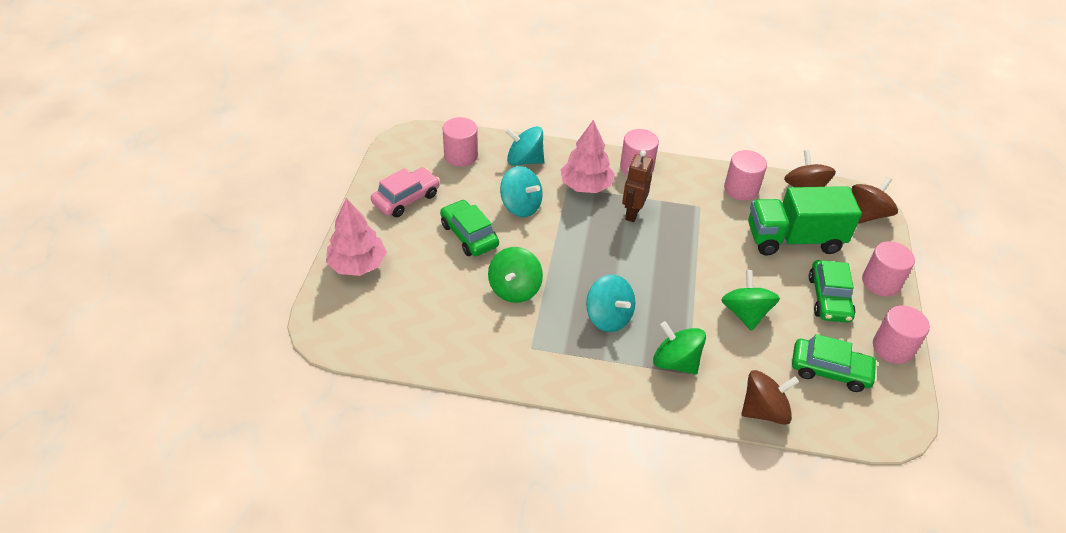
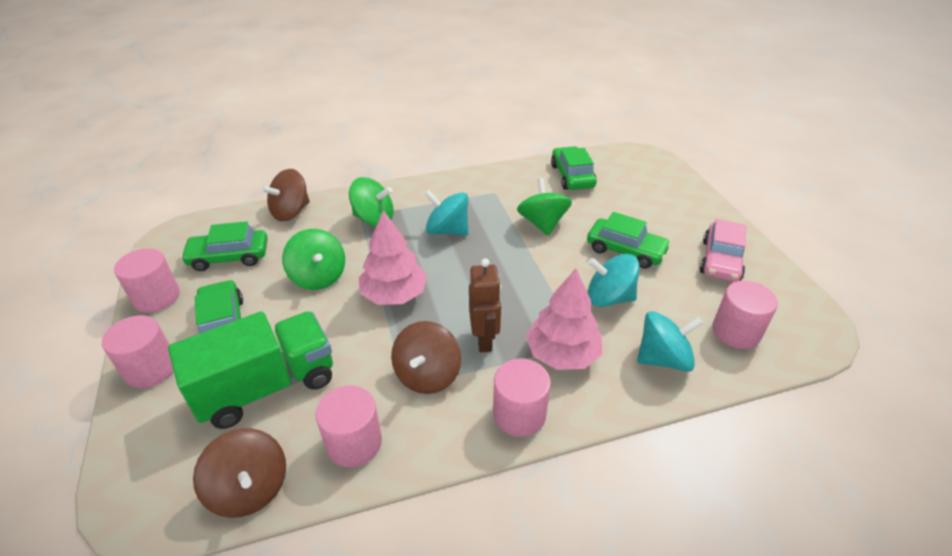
camera: 155 degrees right, 5 degrees down
pink tree [326,198,387,276] -> pink tree moved to [359,210,427,305]
brown spinning top [851,177,898,223] -> brown spinning top moved to [391,321,461,394]
none -> green car [551,146,597,190]

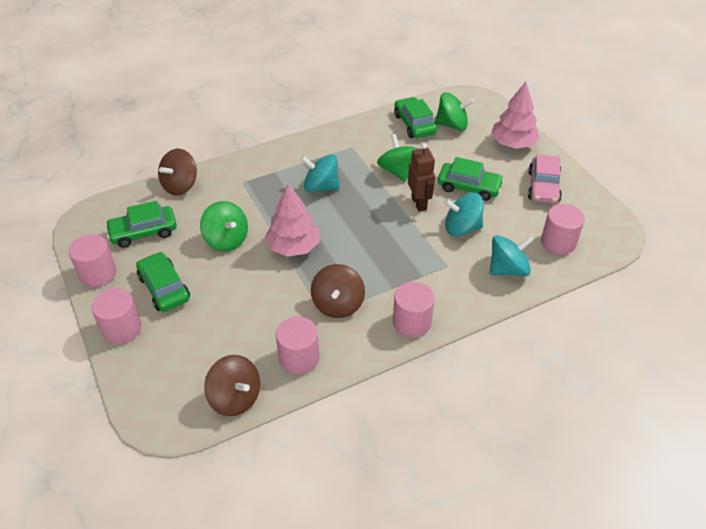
camera: 10 degrees left, 5 degrees up
green truck [168,311,333,429] -> none
green spinning top [349,177,394,227] -> green spinning top moved to [435,92,474,131]
brown robot [469,258,501,352] -> brown robot moved to [408,143,435,212]
pink tree [526,269,602,370] -> pink tree moved to [491,82,540,149]

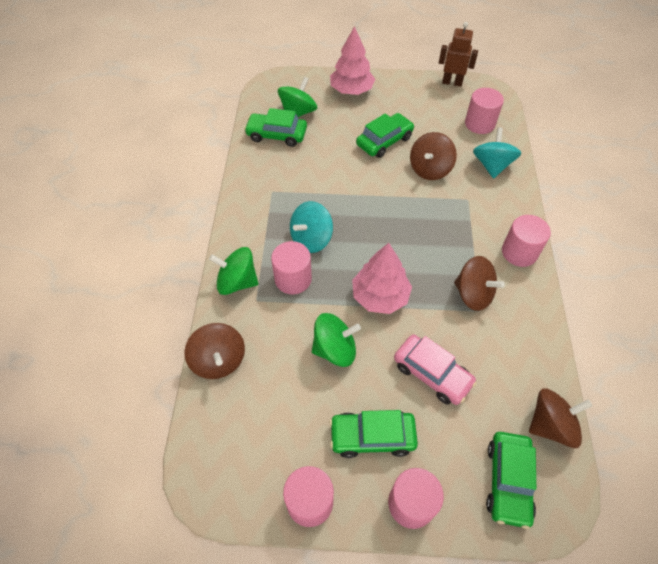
camera: 60 degrees left, 10 degrees up
green car [105,201,177,248] -> green car moved to [486,432,536,529]
pink cylinder [276,317,319,375] -> pink cylinder moved to [271,241,312,294]
green spinning top [377,134,418,182] -> green spinning top moved to [209,247,258,295]
brown robot [408,143,435,212] -> brown robot moved to [439,22,478,86]
turquoise spinning top [444,193,484,236] -> brown spinning top [410,132,457,180]
pink car [528,154,562,204] -> pink car moved to [394,335,477,405]

